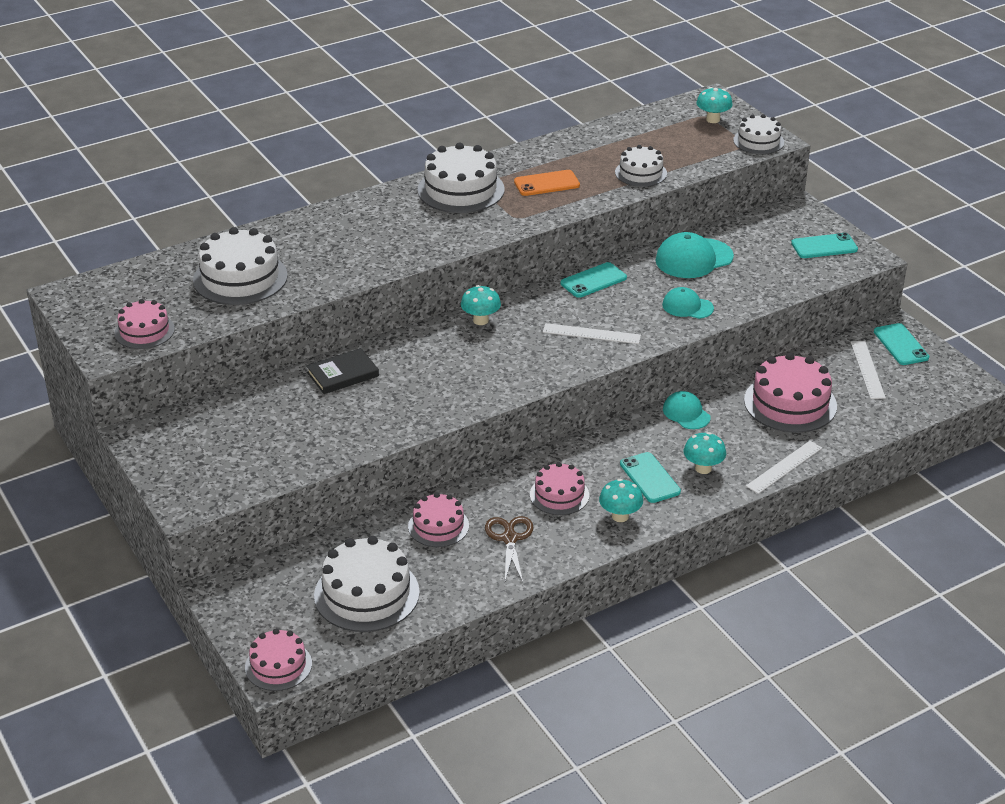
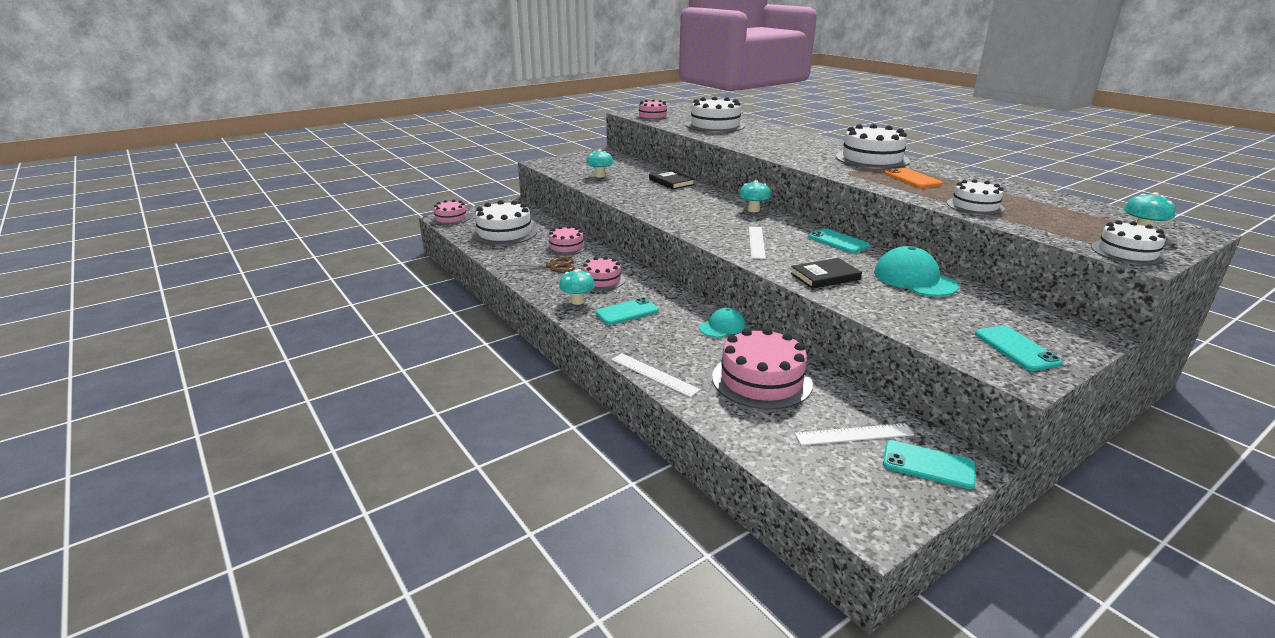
camera: 85 degrees right, 10 degrees down
turquoise cap [662,287,714,319] -> black book [790,258,862,289]
turquoise mushroom [684,432,726,474] -> turquoise mushroom moved to [586,150,613,178]
turquoise phone [874,323,929,365] -> turquoise phone turned 45 degrees clockwise [883,440,976,489]

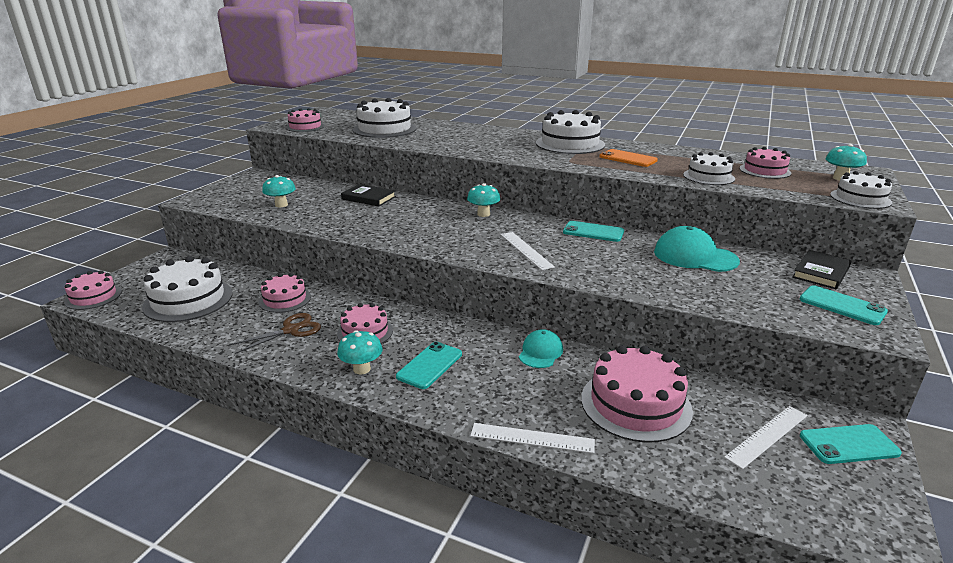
camera: 30 degrees left, 0 degrees up
black book [790,258,862,289] -> black book moved to [792,250,851,289]
none -> pink cake [739,147,791,179]

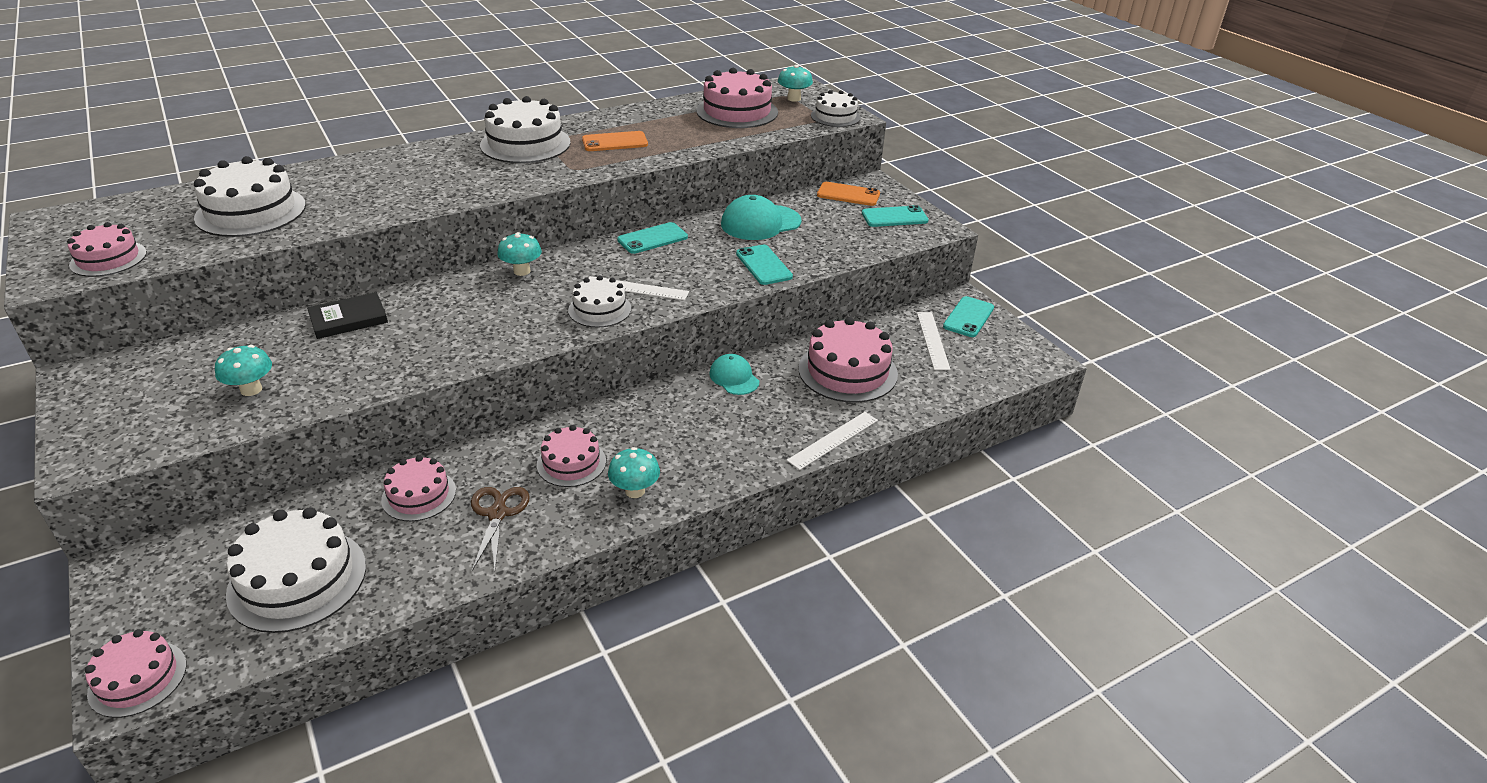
camera: 55 degrees left, 10 degrees up
turquoise phone [396,342,462,389] -> turquoise phone moved to [736,245,793,285]
white cake [683,152,735,185] -> white cake moved to [568,275,631,327]
pink cake [739,147,791,179] -> pink cake [696,68,778,128], size x1.65
black book [792,250,851,289] -> orange phone [817,182,880,206]

